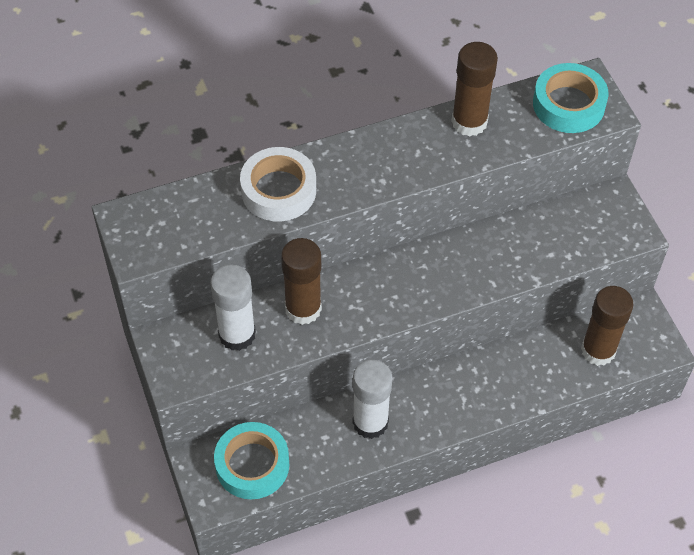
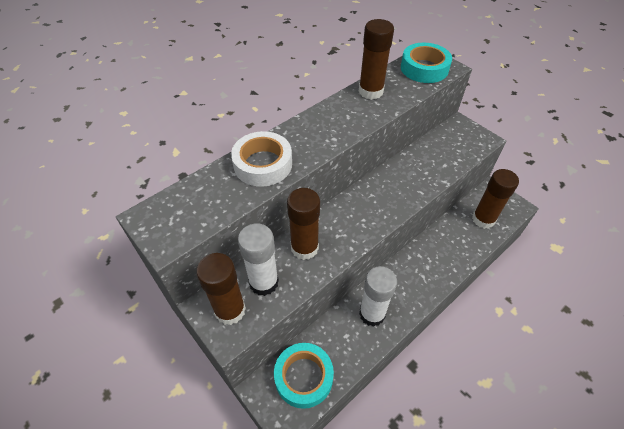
camera: 20 degrees left, 5 degrees down
none -> brown glue stick [196,253,246,325]

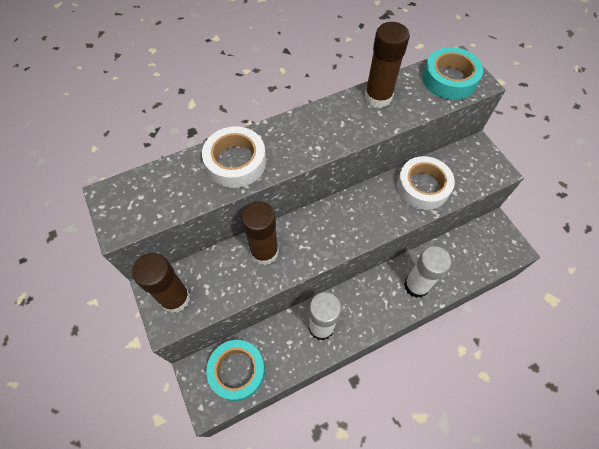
camera: 15 degrees right, 10 degrees up
white glue stick [238,223,279,296] -> white glue stick moved to [404,246,451,298]
brown glue stick [472,169,519,229] -> none
none -> white tape [397,156,455,210]

